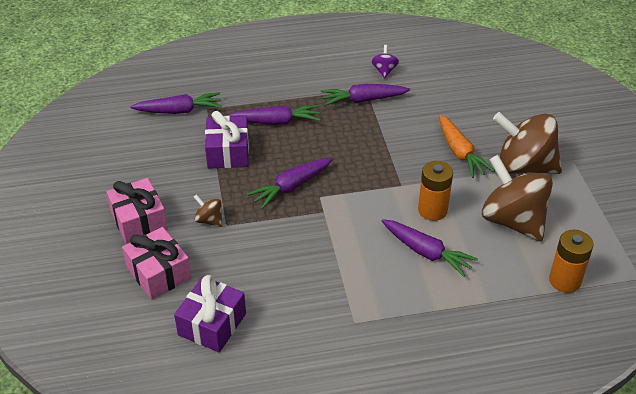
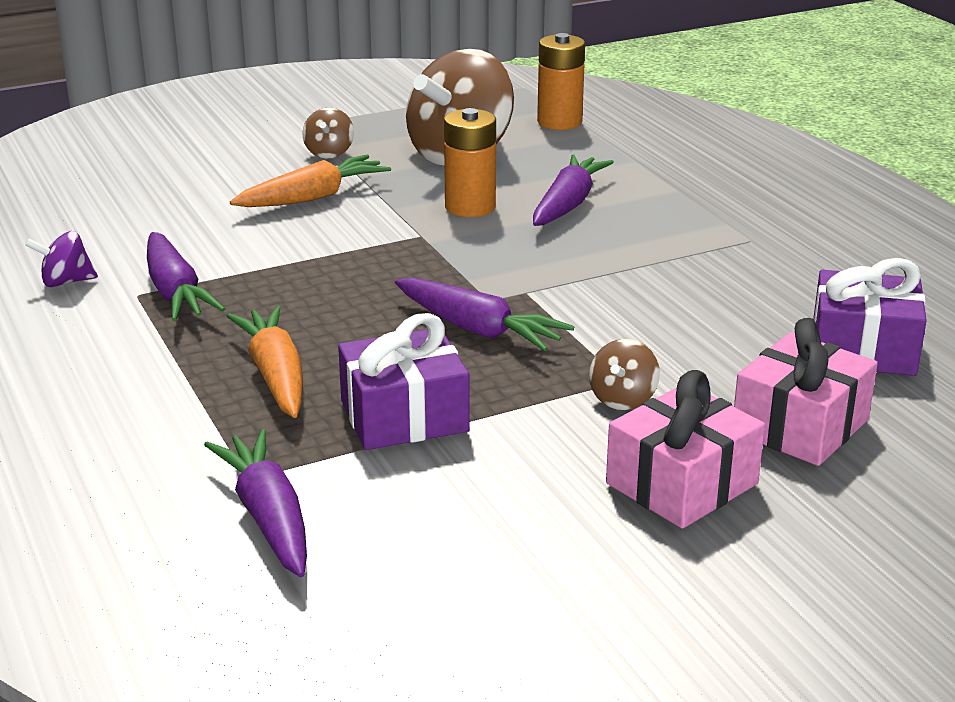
camera: 105 degrees left, 15 degrees down
purple carrot [228,105,321,125] -> orange carrot [227,306,303,418]
brown spinning top [493,112,562,174] -> brown spinning top [302,108,354,159], size x0.43

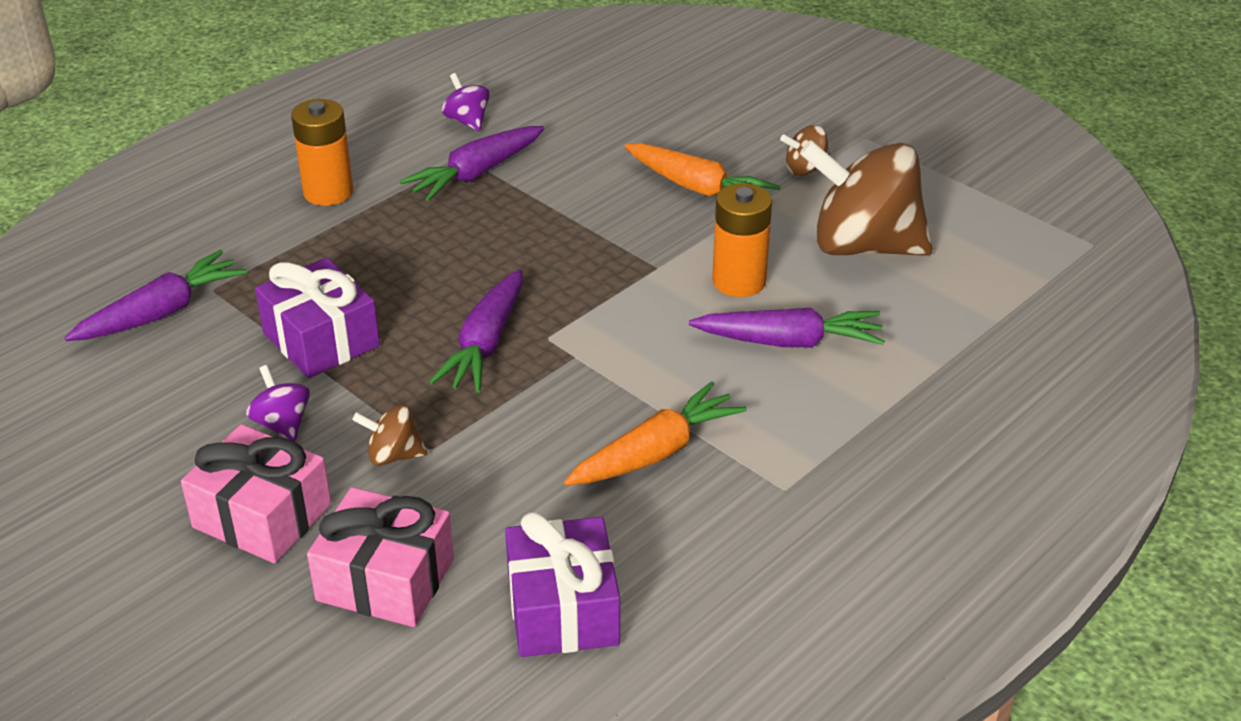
camera: 70 degrees right, 10 degrees up
orange carrot [227,306,303,418] -> orange carrot moved to [564,381,747,486]
orange battery [537,33,585,130] -> orange battery moved to [291,99,354,206]
none -> purple spinning top [246,365,310,442]

